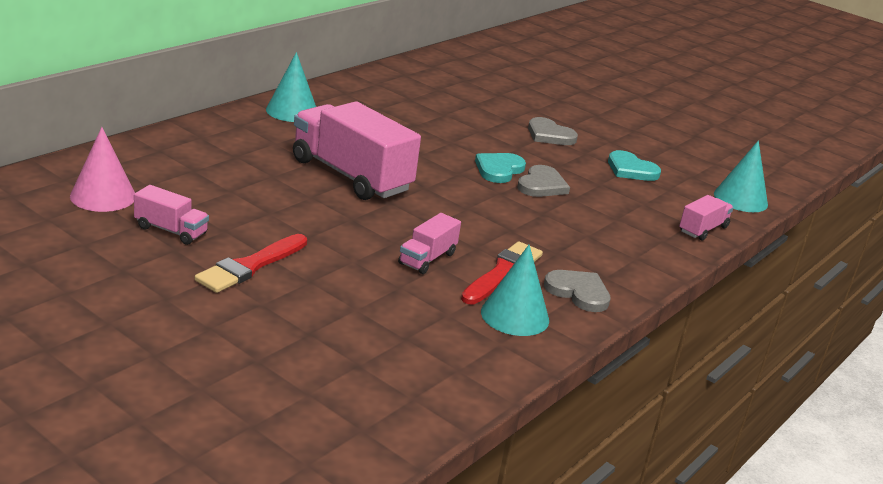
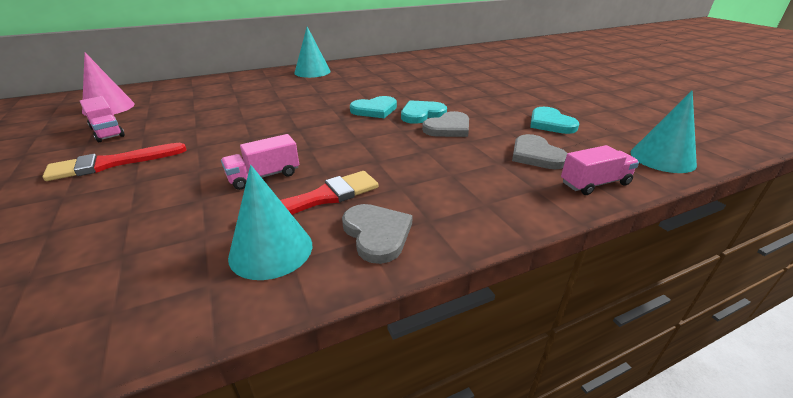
camera: 30 degrees right, 5 degrees up
pink truck [293,101,421,200] -> none
grey heart [528,117,578,145] -> grey heart moved to [512,134,567,169]
none -> turquoise heart [350,96,397,118]

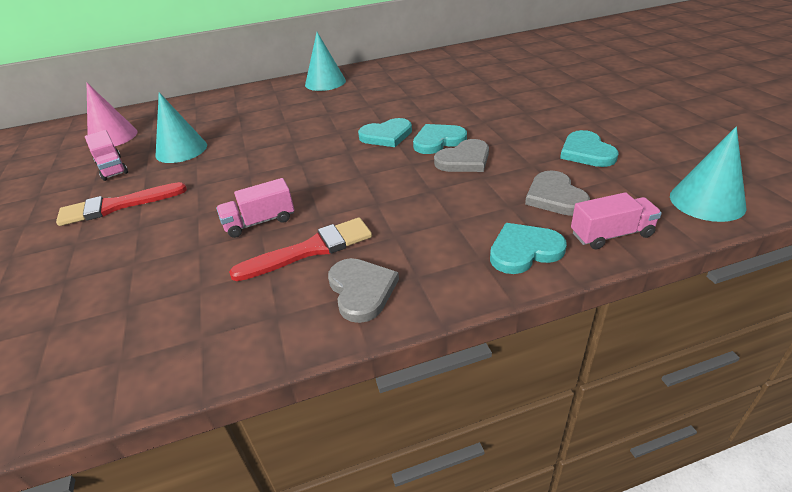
camera: 10 degrees right, 5 degrees up
turquoise cone [228,165,312,280] -> turquoise cone moved to [155,92,207,163]
none -> turquoise heart [490,223,567,274]

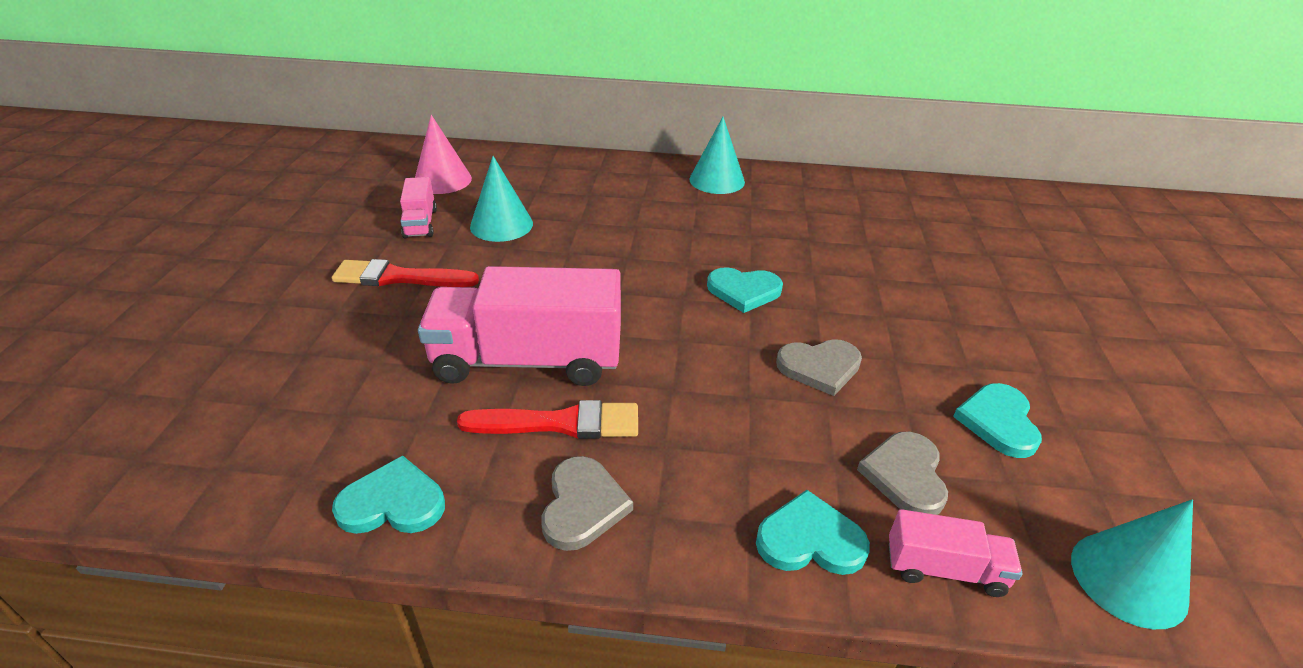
camera: 20 degrees right, 0 degrees up
pink truck [216,178,295,238] -> pink truck [418,266,621,386], size x2.11
turquoise heart [413,124,467,154] -> turquoise heart moved to [332,455,445,534]

